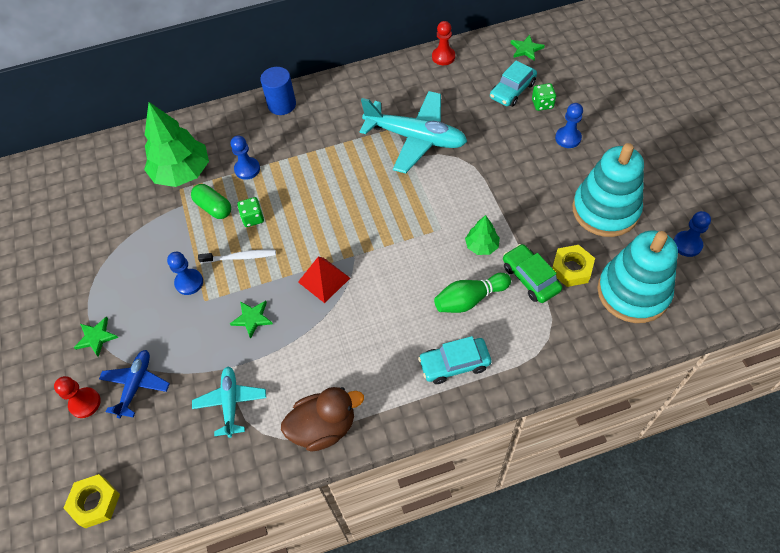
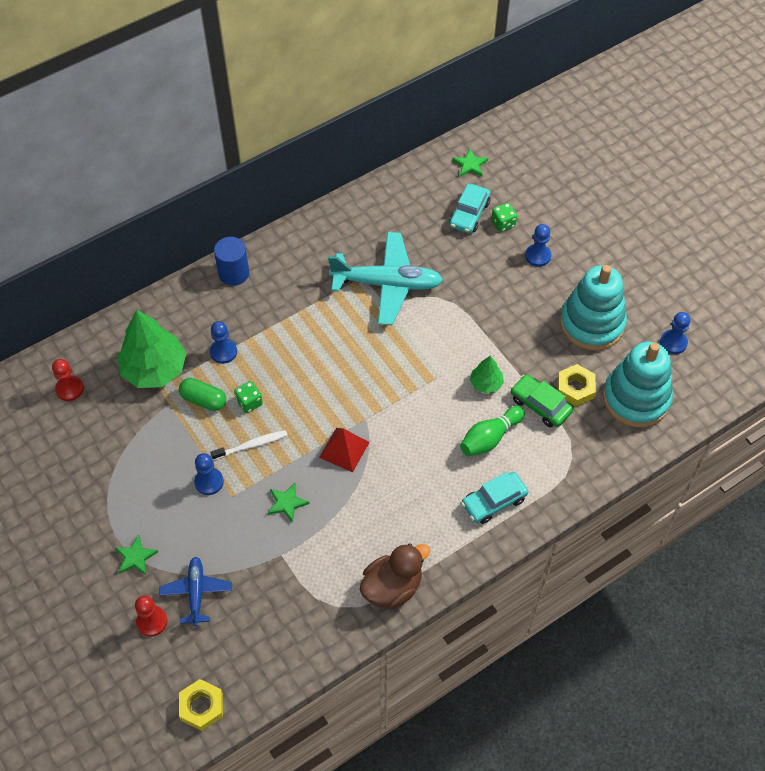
camera: 20 degrees left, 0 degrees up
turquoise plane [192,367,266,438] -> none
red pawn [432,21,455,65] -> red pawn moved to [52,359,84,401]

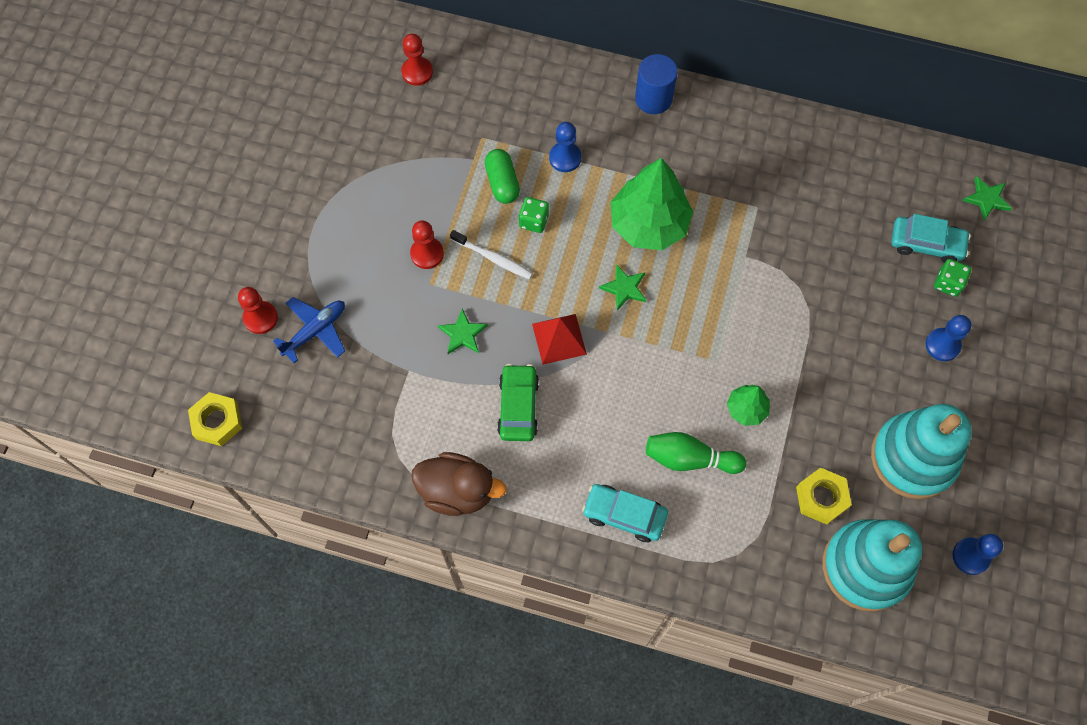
camera: 50 degrees right, 10 degrees up
green star [115,535,158,575] -> green star moved to [599,264,646,311]
green tree [117,309,186,388] -> green tree moved to [611,158,693,250]
blue pawn [194,453,224,495] -> red pawn [410,221,444,269]
turquoise plane [328,232,443,325] -> none
turquoise car [449,184,490,234] -> turquoise car turned 150 degrees counterclockwise [891,214,971,263]
green car [511,374,573,427] -> green car moved to [497,364,539,441]

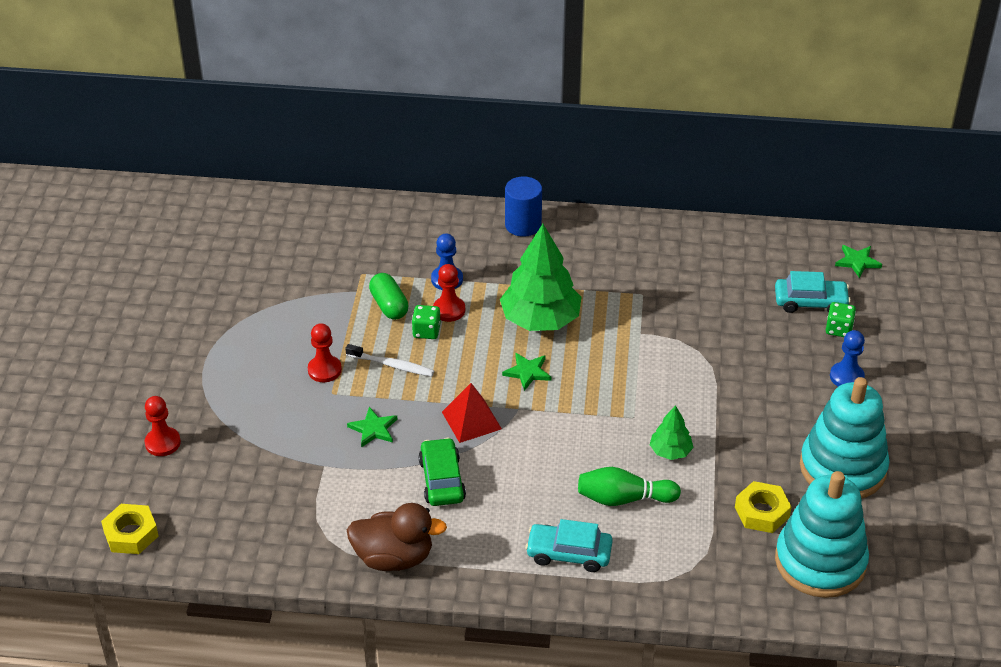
camera: 10 degrees left, 25 degrees down
blue plane [273,297,345,363] -> none
red pawn [401,34,433,86] -> red pawn moved to [433,264,465,322]
blue pawn [953,534,1003,575] -> none

